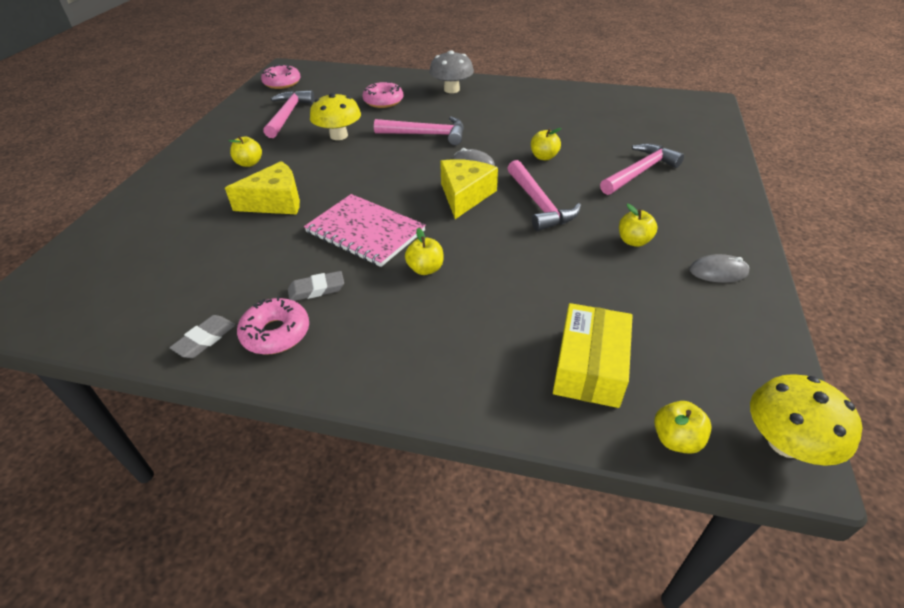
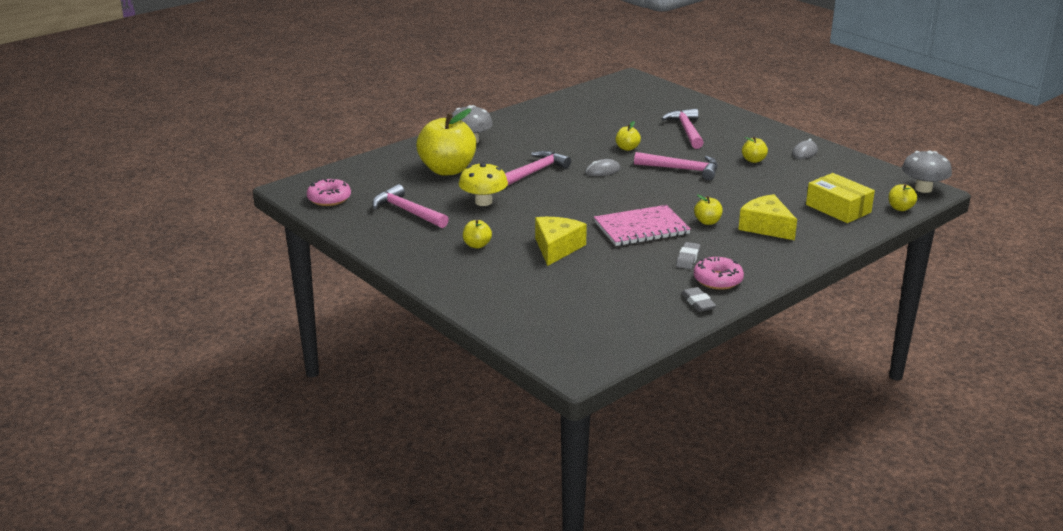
camera: 55 degrees left, 15 degrees down
pink donut [362,81,403,108] -> yellow apple [416,109,476,175]
yellow cheese [440,159,498,219] -> yellow cheese moved to [738,194,797,240]
yellow mushroom [750,374,862,466] -> grey mushroom [902,151,952,193]

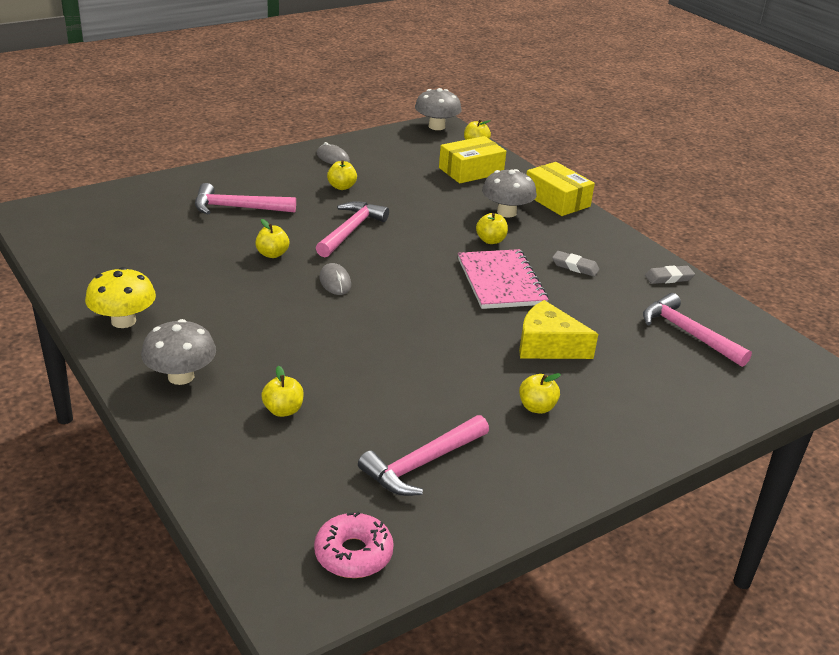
camera: 85 degrees left, 5 degrees up
yellow apple [416,109,476,175] -> yellow apple [261,365,304,417], size x0.44
yellow mushroom [459,162,508,206] -> yellow mushroom moved to [85,267,156,328]
pink hammer [505,151,571,186] -> pink hammer moved to [643,293,752,367]
pink donut [694,257,744,290] -> none
yellow cheese [738,194,797,240] -> grey mushroom [482,169,537,217]
none -> yellow box [526,162,595,216]

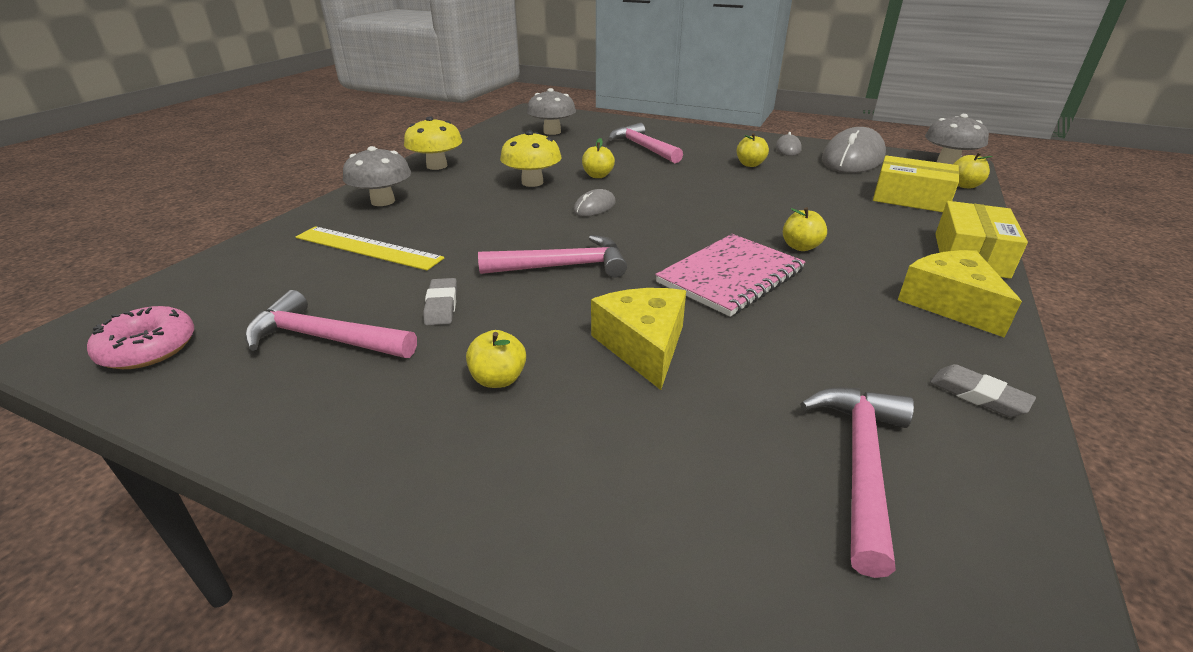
camera: 60 degrees right, 0 degrees up
yellow apple [261,365,304,417] -> yellow ruler [296,226,444,270]
pink hammer [316,201,389,257] -> pink hammer moved to [478,235,627,278]
grey mushroom [482,169,537,217] -> grey mushroom moved to [527,88,576,135]
grey eraser [552,251,600,277] -> grey eraser moved to [423,278,457,325]
none -> yellow mushroom [500,130,562,187]
none -> grey mouse [822,127,886,173]
none -> yellow cheese [898,250,1022,338]

